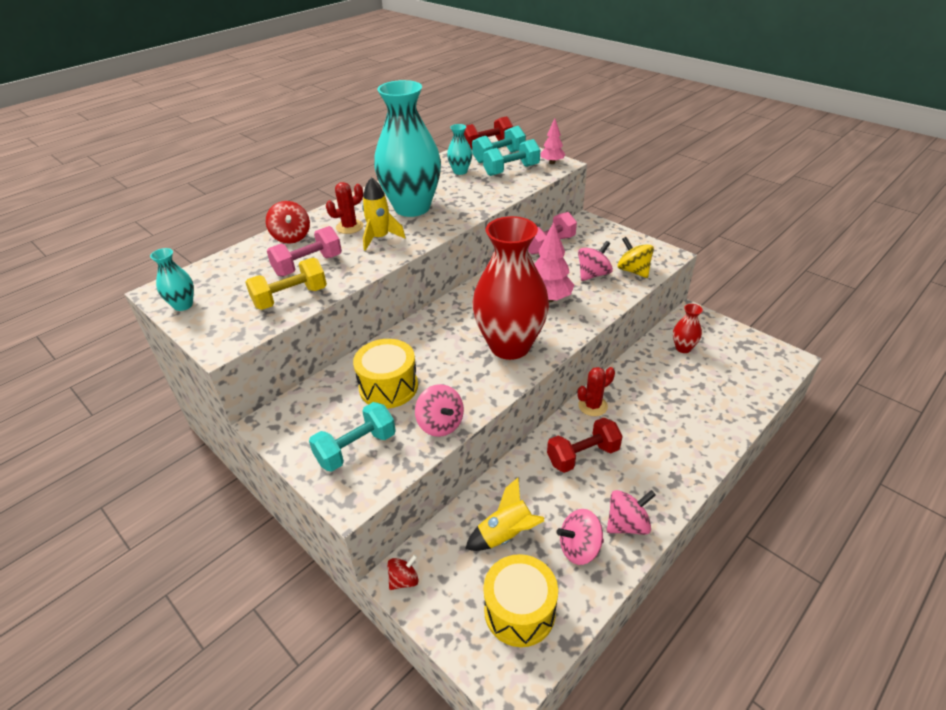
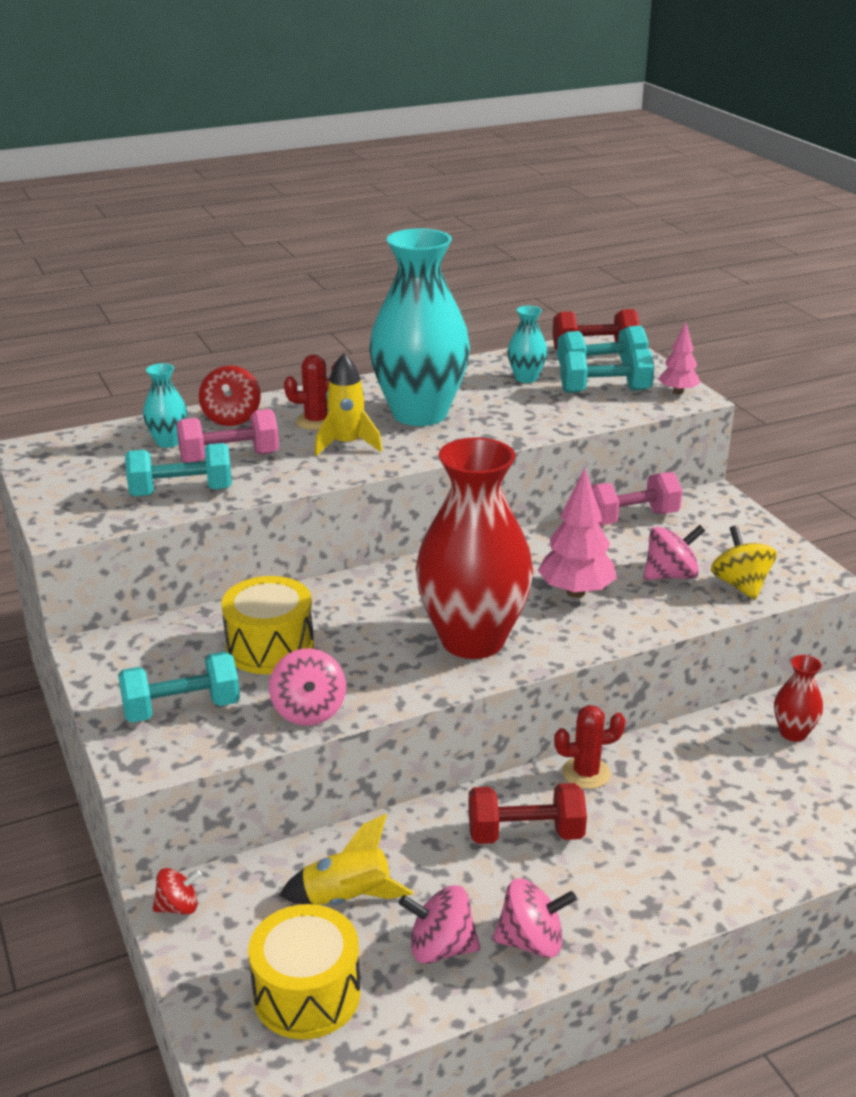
camera: 20 degrees right, 10 degrees down
turquoise vase [150,248,194,311] -> turquoise vase moved to [143,363,187,448]
yellow dumbbell [245,258,327,310] -> turquoise dumbbell [125,443,232,497]

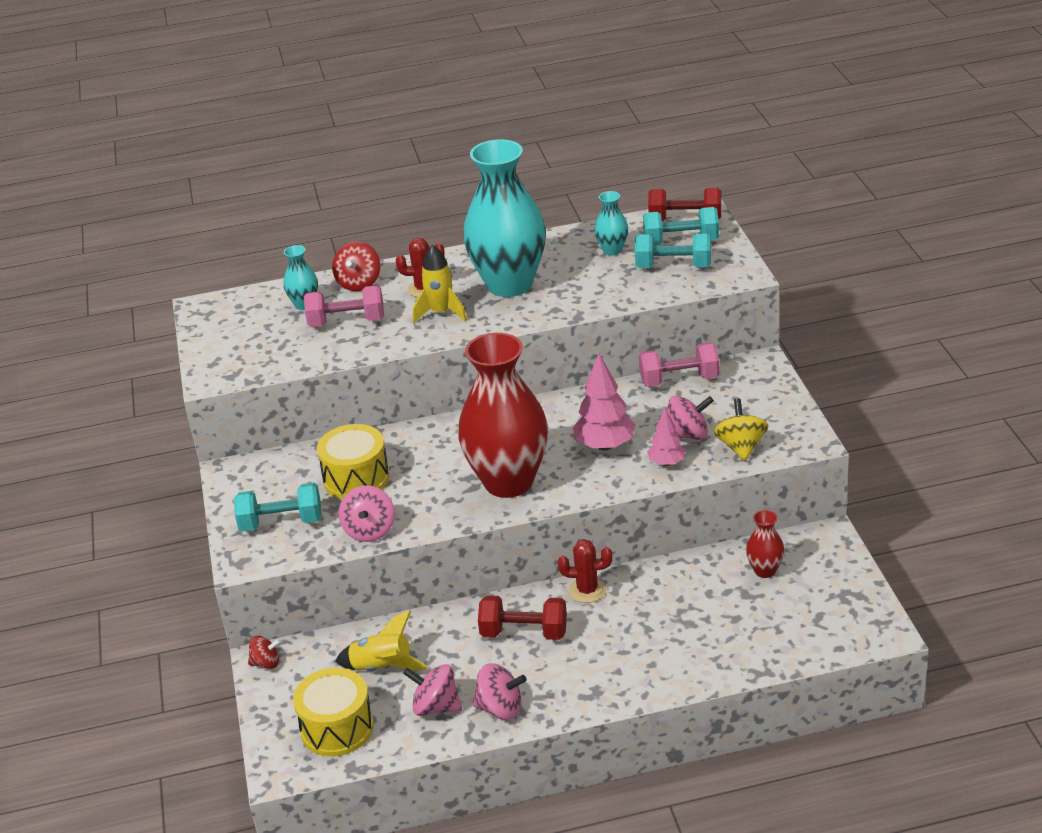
camera: 15 degrees right, 5 degrees up
turquoise dumbbell [125,443,232,497] -> none
pink tree [658,322,700,395] -> pink tree moved to [647,407,686,466]

